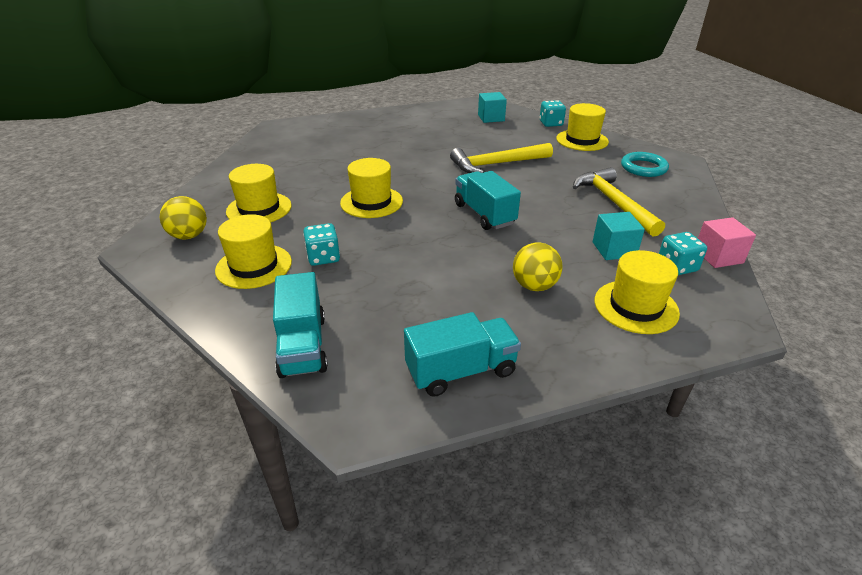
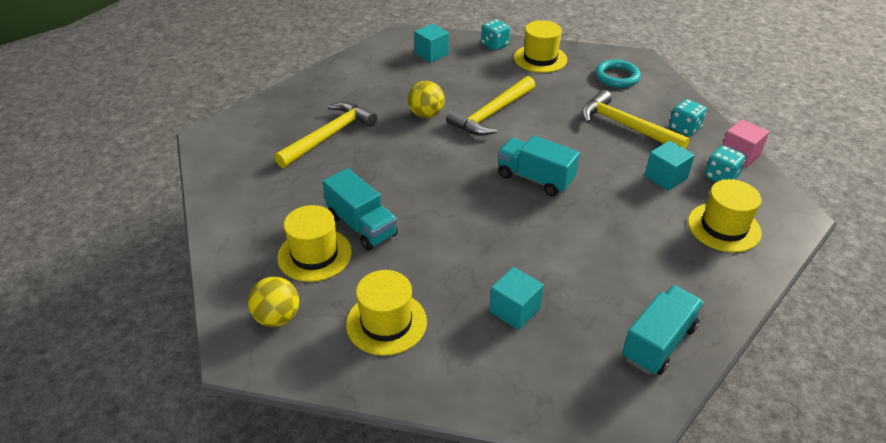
camera: 30 degrees left, 5 degrees up
turquoise truck [273,272,328,378] -> turquoise truck moved to [323,168,398,251]
turquoise dice [303,223,340,266] -> turquoise dice moved to [669,99,707,136]
yellow hat [340,158,403,218] -> none
yellow ball [513,242,563,291] -> yellow ball moved to [408,81,444,118]
none -> yellow hammer [274,102,377,168]
none -> turquoise cube [490,267,544,330]

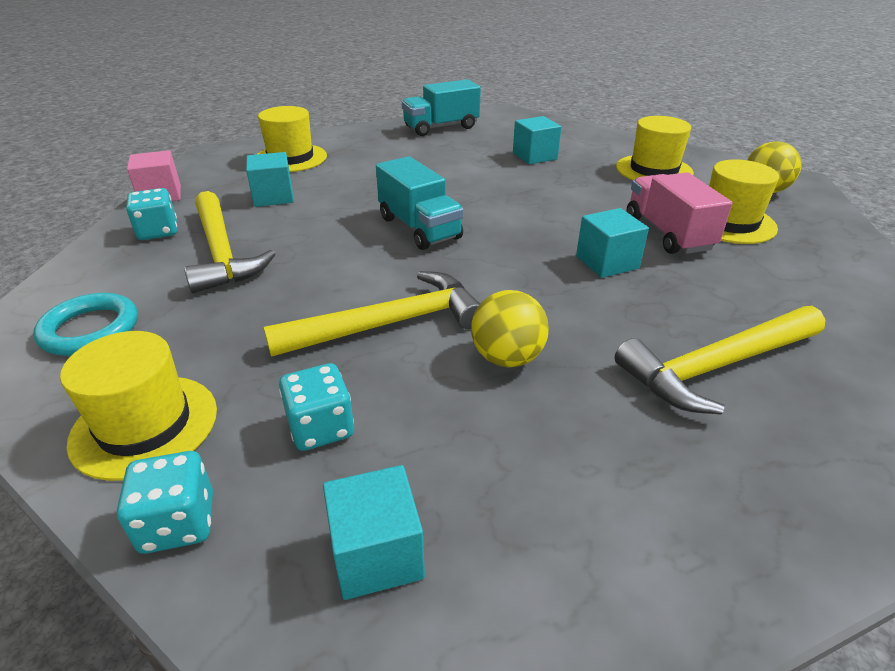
camera: 155 degrees left, 5 degrees down
turquoise truck [323,168,398,251] -> pink truck [627,172,733,254]
turquoise dice [705,145,746,182] -> turquoise dice moved to [279,363,354,451]
none -> turquoise cube [576,208,649,278]

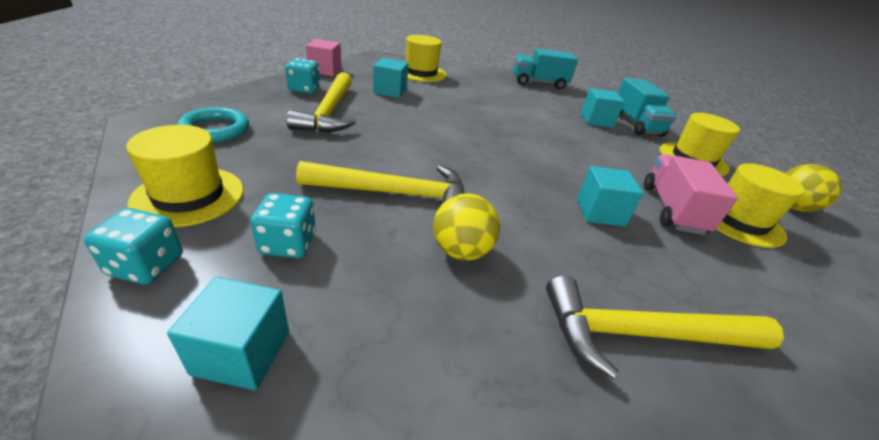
camera: 20 degrees right, 0 degrees up
turquoise truck [376,156,464,250] -> turquoise truck moved to [617,78,677,136]

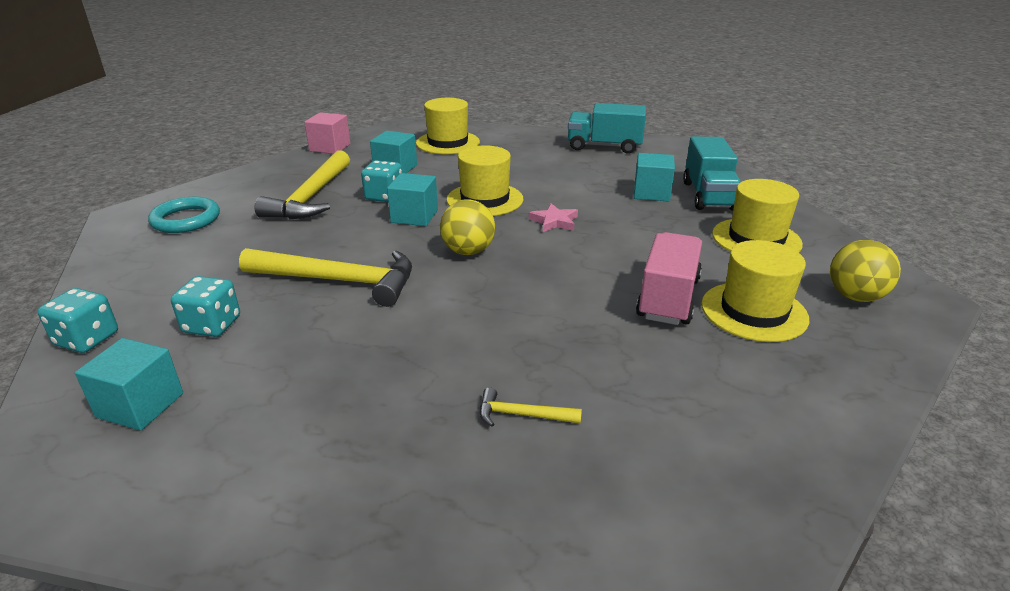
camera: 15 degrees right, 5 degrees down
yellow hat [126,125,243,227] -> yellow hat moved to [446,145,523,216]
turquoise dice [285,58,320,94] -> turquoise dice moved to [361,160,402,202]
yellow ball [433,193,500,261] -> yellow ball moved to [440,199,495,255]
yellow hammer [546,275,784,379] -> yellow hammer [480,387,582,427], size x0.44
turquoise cube [577,166,644,227] -> turquoise cube moved to [387,173,438,226]
none -> pink star [529,203,578,232]

